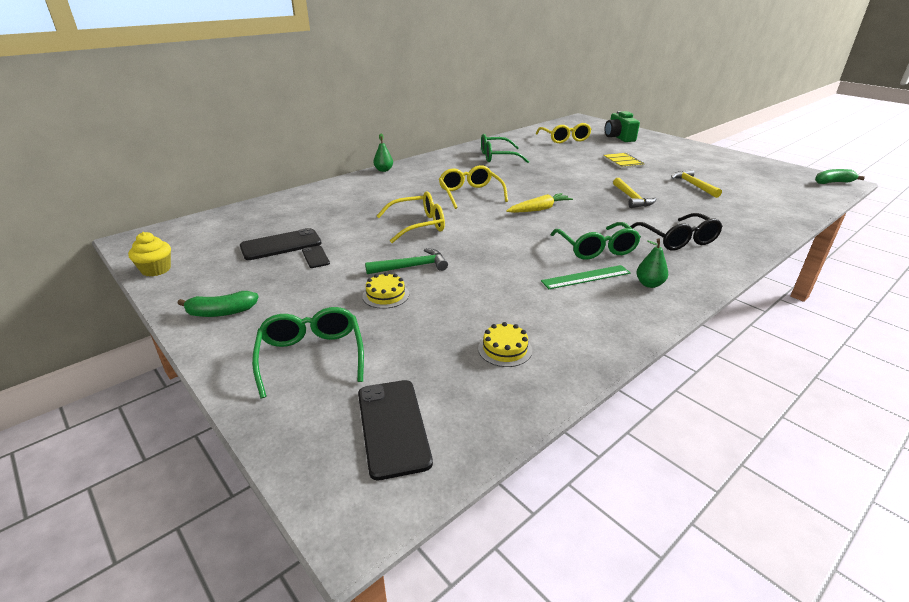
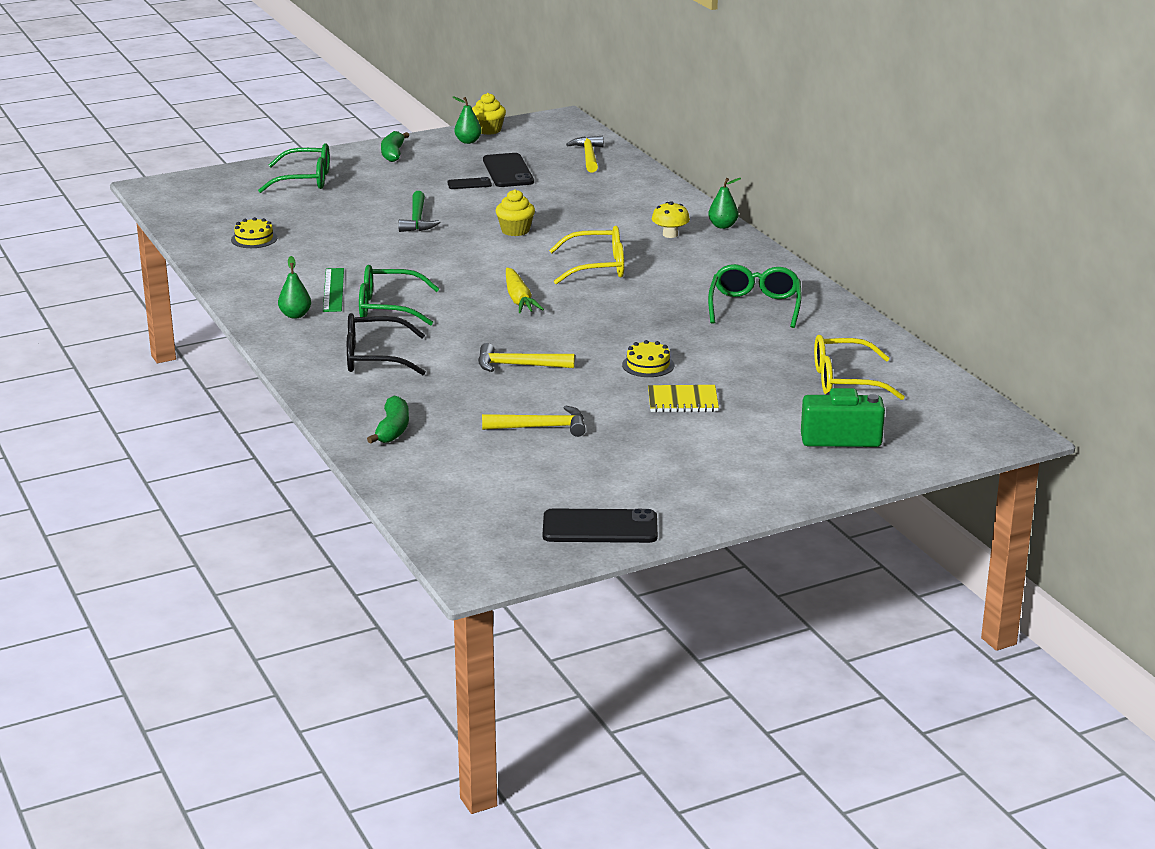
camera: 105 degrees right, 5 degrees down
black phone [358,380,433,480] -> black phone moved to [543,508,658,543]
yellow cake [362,272,409,309] -> yellow cake moved to [622,340,674,377]
yellow glasses [377,192,445,243] -> yellow cupcake [495,189,535,236]
green banana [815,169,865,184] -> green banana moved to [367,396,409,444]
none -> green pear [452,96,482,144]
none -> yellow hammer [566,136,604,172]
none -> yellow mushroom [652,201,690,238]

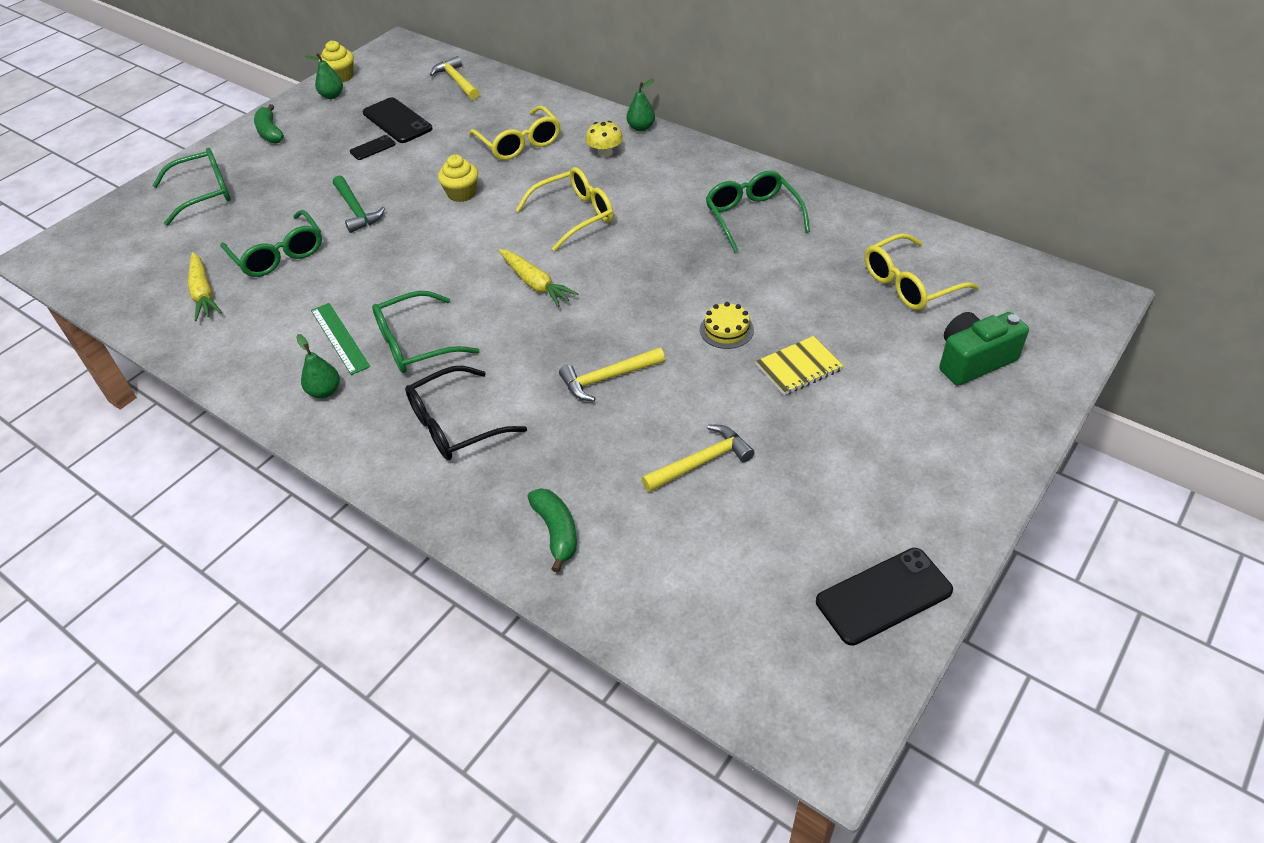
camera: 25 degrees left, 20 degrees up
yellow cake [231,217,277,248] -> yellow carrot [188,252,222,321]
none -> green glasses [220,210,322,277]
none -> yellow glasses [469,106,560,160]

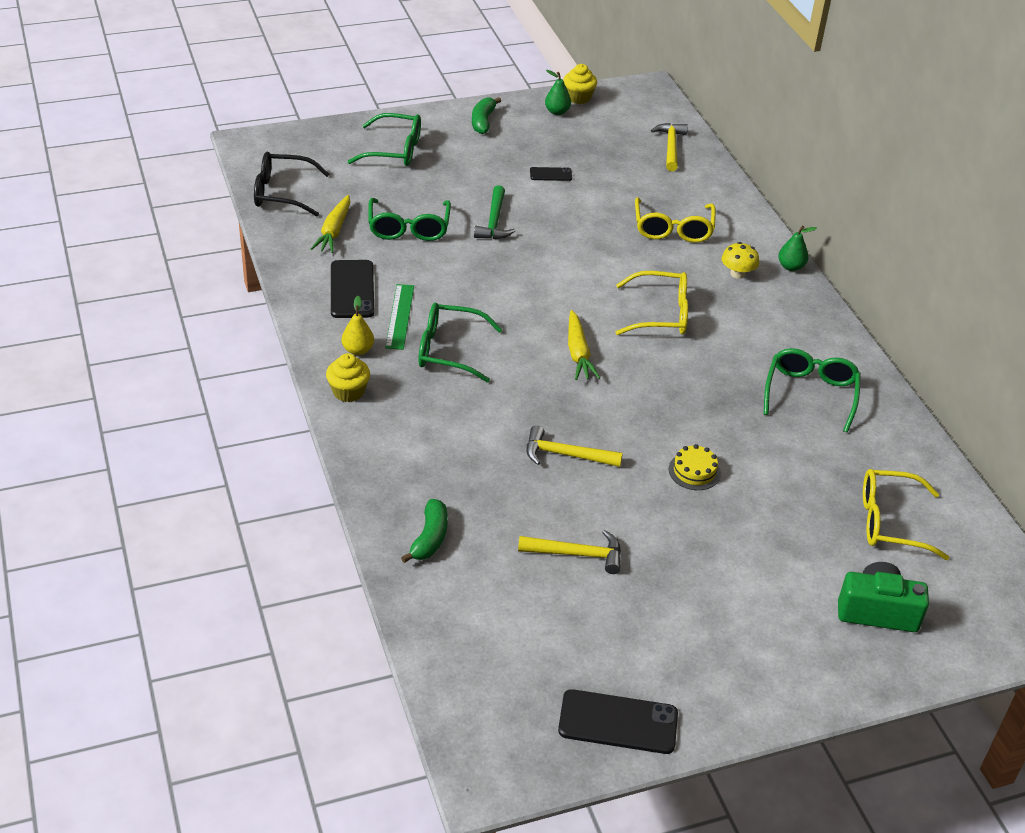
camera: 30 degrees right, 5 degrees down
green pear [296,334,340,398] -> yellow pear [342,296,374,355]
black phone [363,97,433,143] -> black phone moved to [331,260,374,318]
black glasses [405,366,527,460] -> black glasses moved to [254,152,329,217]
yellow cupcake [438,155,478,202] -> yellow cupcake moved to [326,353,370,402]
yellow notebook [756,336,843,395] -> none

